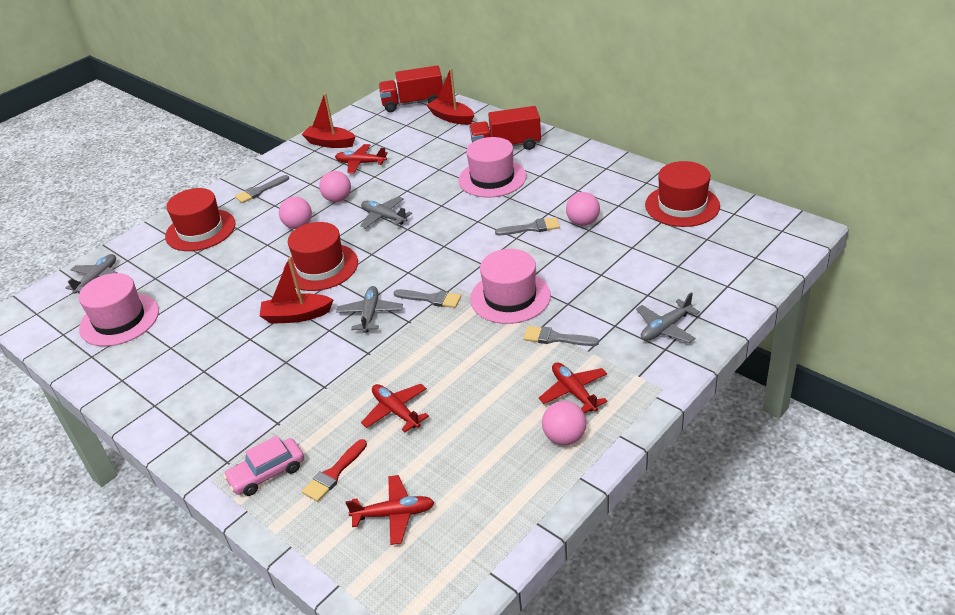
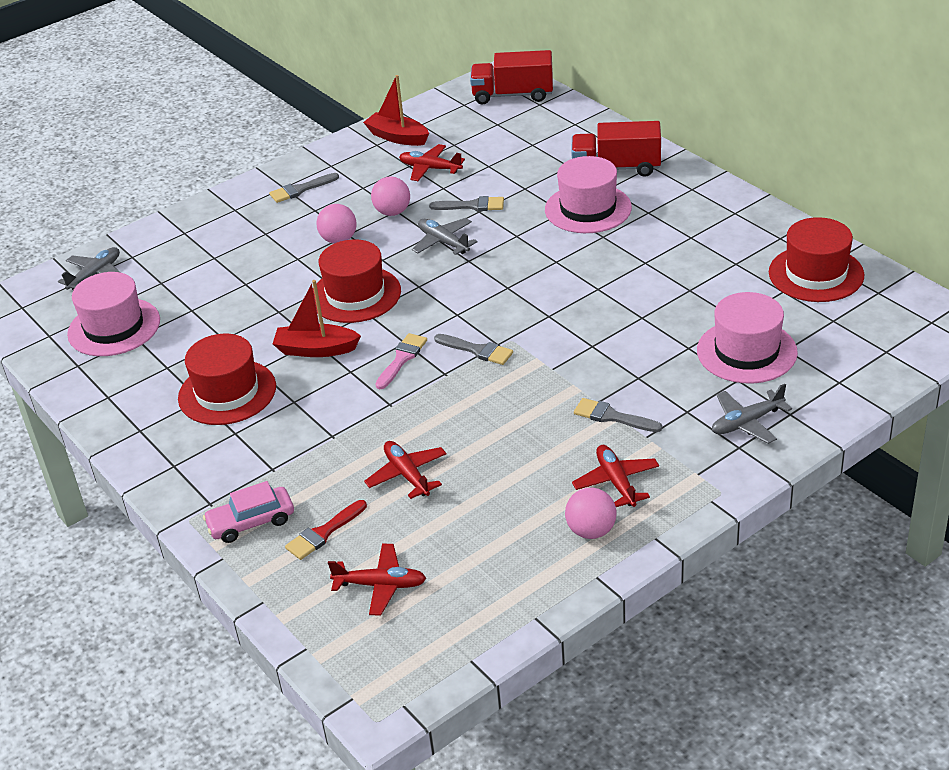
camera: 10 degrees right, 0 degrees up
red hat [165,188,236,251] -> red hat moved to [178,334,276,425]
grey plane [336,286,403,333] -> pink brush [375,333,427,389]
red boat [426,68,474,125] -> none
pink hat [470,249,551,324] -> pink hat moved to [697,292,798,383]
grey brush [495,217,560,235] -> grey brush moved to [429,196,504,211]
pink ball [566,192,600,226] -> none

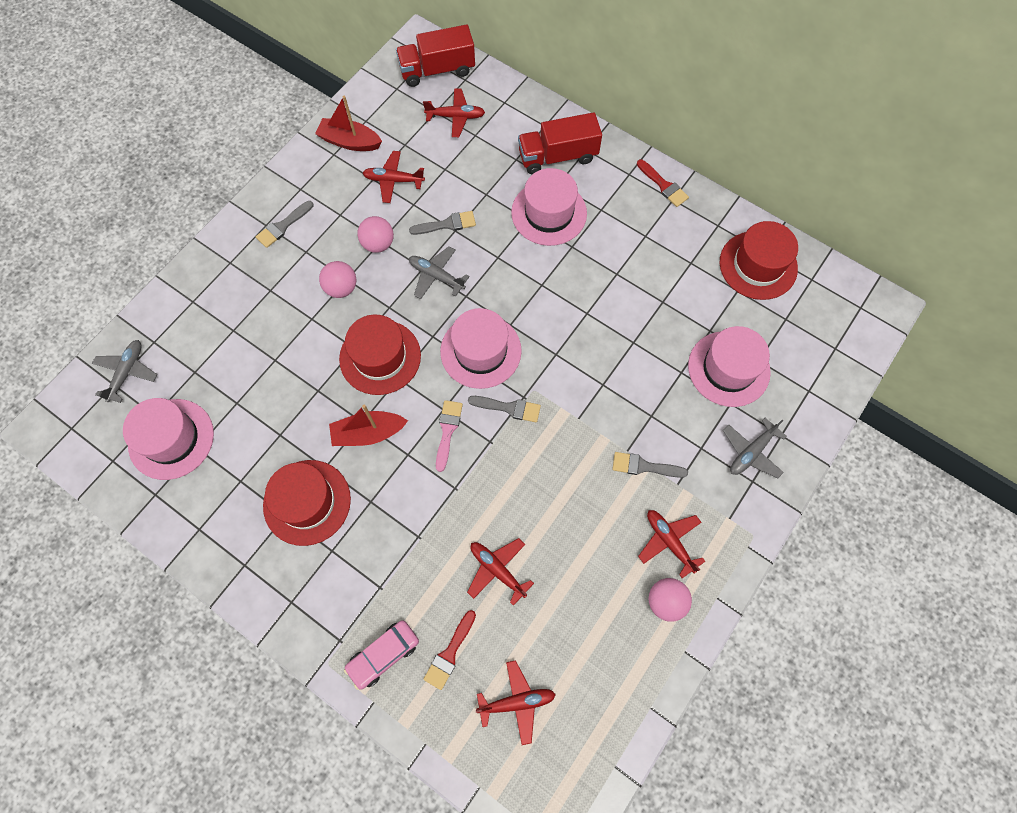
camera: 20 degrees left, 30 degrees up
none -> red plane [423,89,485,137]
none -> pink hat [440,308,522,389]
none -> red brush [637,159,689,207]

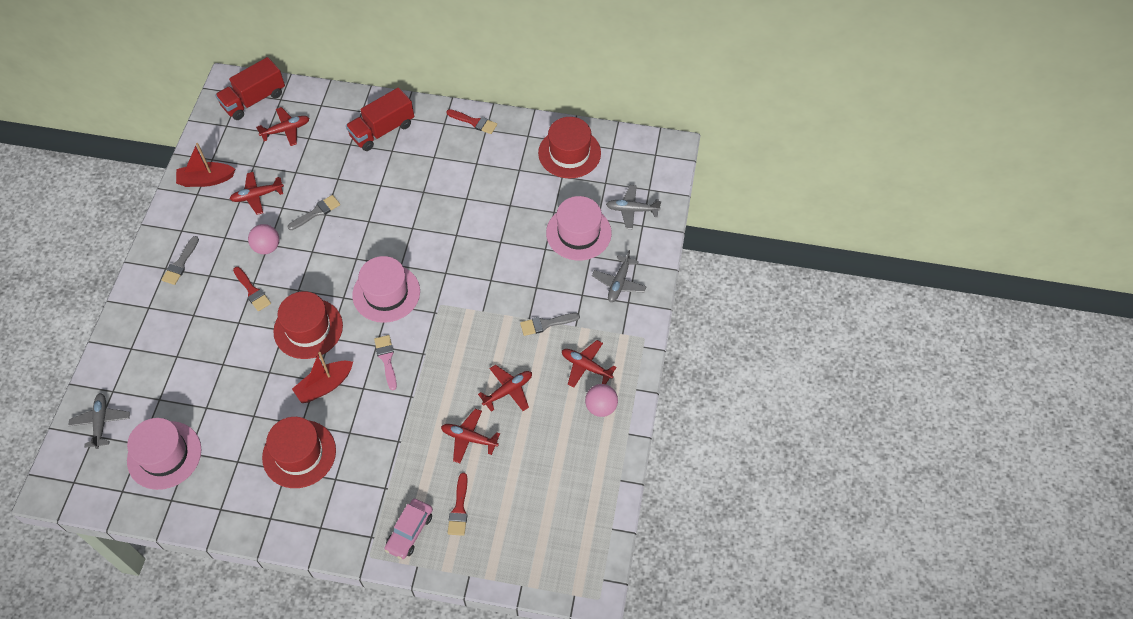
camera: 25 degrees left, 10 degrees down
pink ball [319,261,356,298] -> red brush [233,267,271,311]
grey plane [409,246,470,299] -> grey plane moved to [606,185,661,229]
grey brush [468,396,541,423] -> none
red plane [476,660,556,745] -> red plane moved to [478,365,532,412]
pink hat [511,168,587,246] -> none

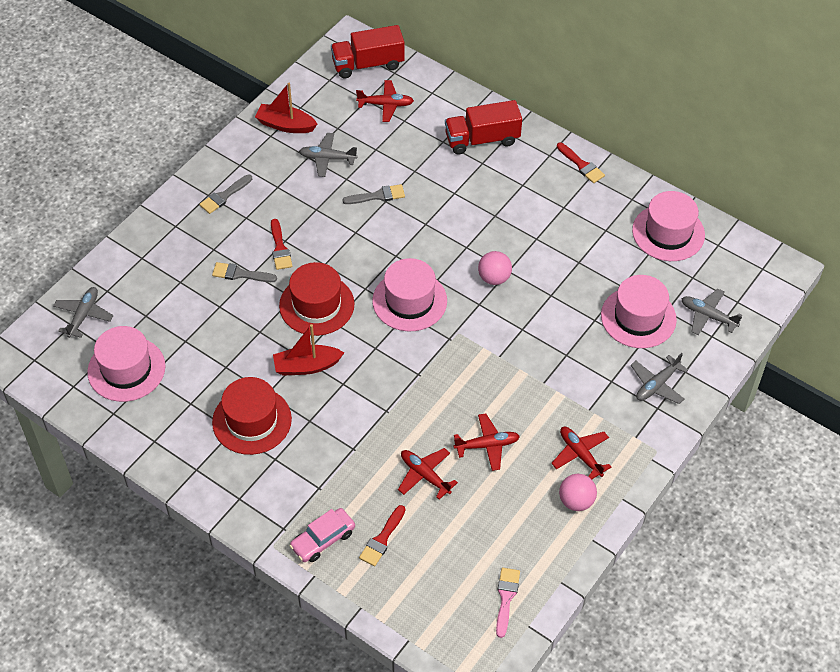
camera: 25 degrees right, 5 degrees down
red plane [230,172,284,215] -> grey plane [299,133,358,177]
pink ball [248,224,279,254] -> pink ball moved to [478,251,512,285]
pink brush [374,335,397,391] -> pink brush moved to [496,568,520,638]
grey brush [520,313,580,336] -> grey brush moved to [212,262,277,282]
red hat [538,117,601,178] -> pink hat [632,191,705,261]

